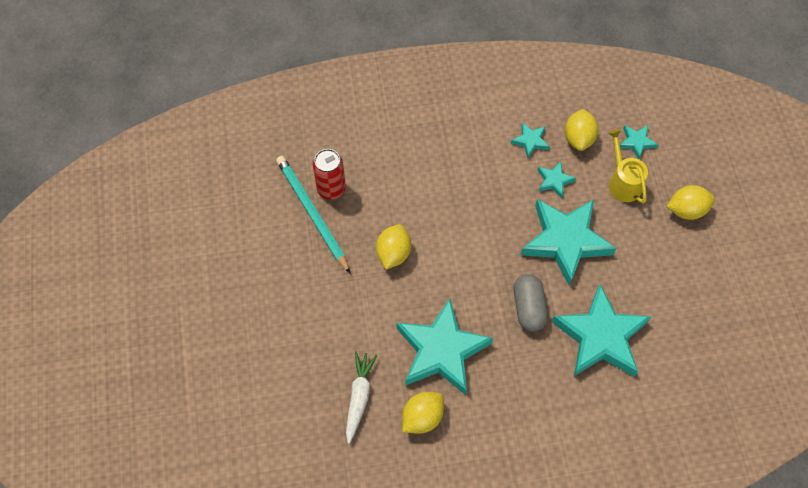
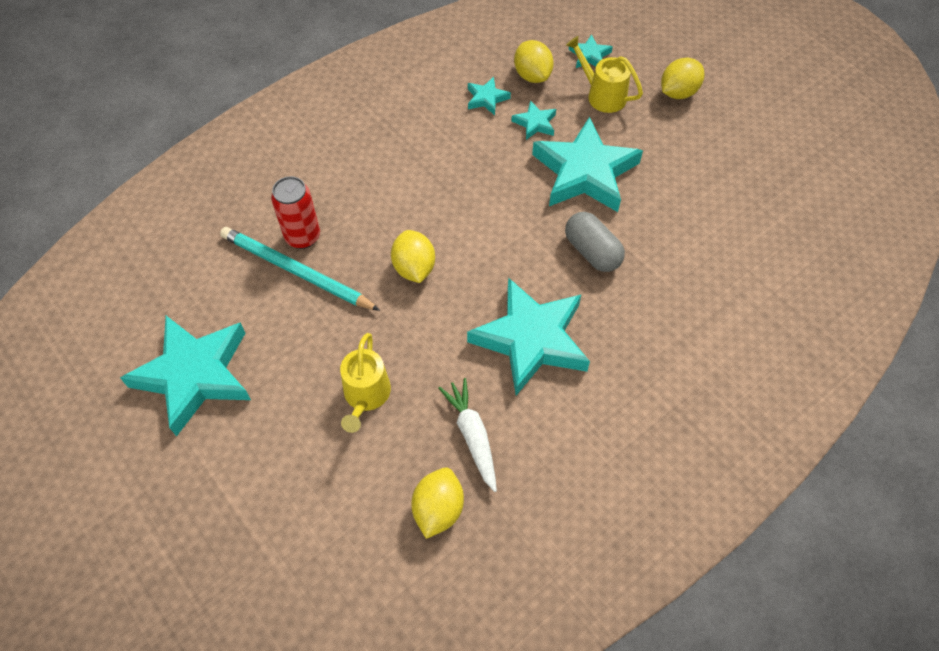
camera: 30 degrees left, 5 degrees down
yellow lemon [402,392,444,434] -> yellow lemon moved to [411,467,464,539]
turquoise star [552,284,651,377] -> turquoise star moved to [120,316,251,437]
none -> yellow watering can [340,333,391,433]

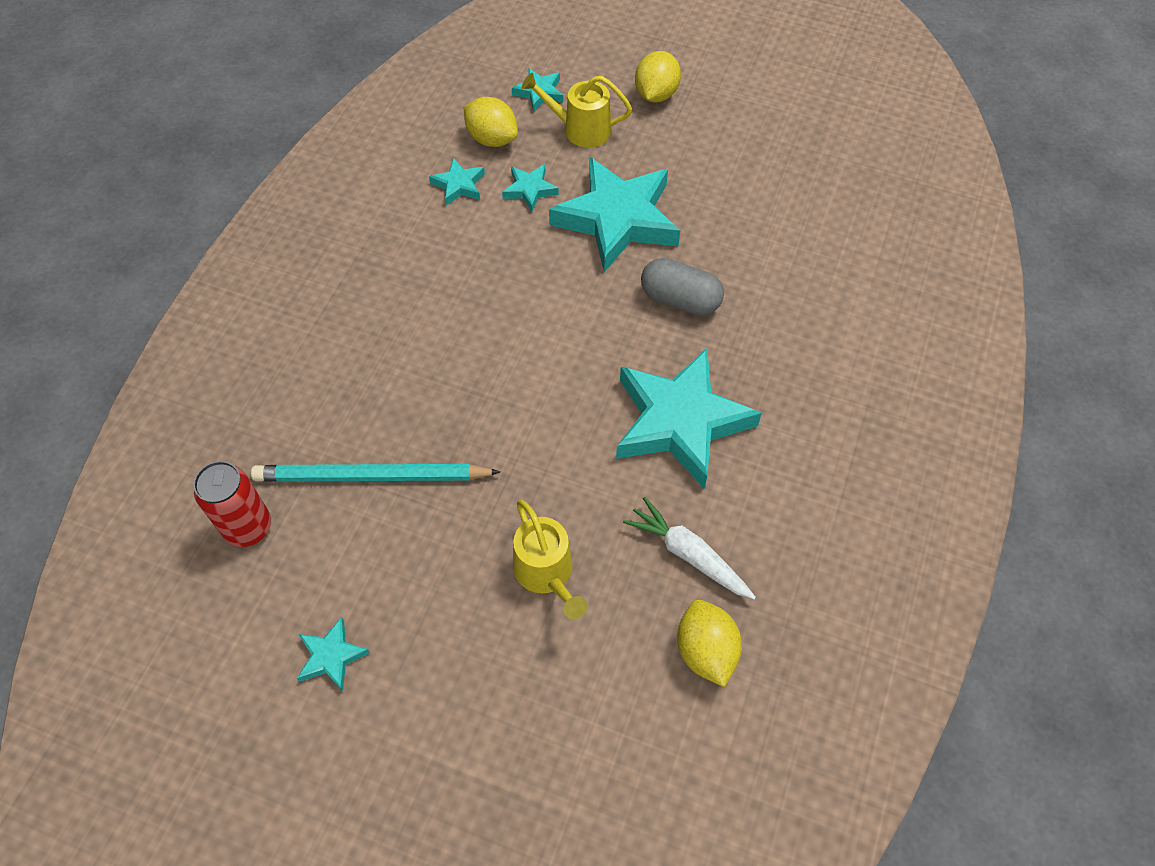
camera: 30 degrees left, 0 degrees up
turquoise star [120,316,251,437] -> turquoise star [297,617,370,691], size x0.44
red can [271,176,320,249] -> red can moved to [193,461,271,547]
yellow lemon [391,230,435,283] -> none

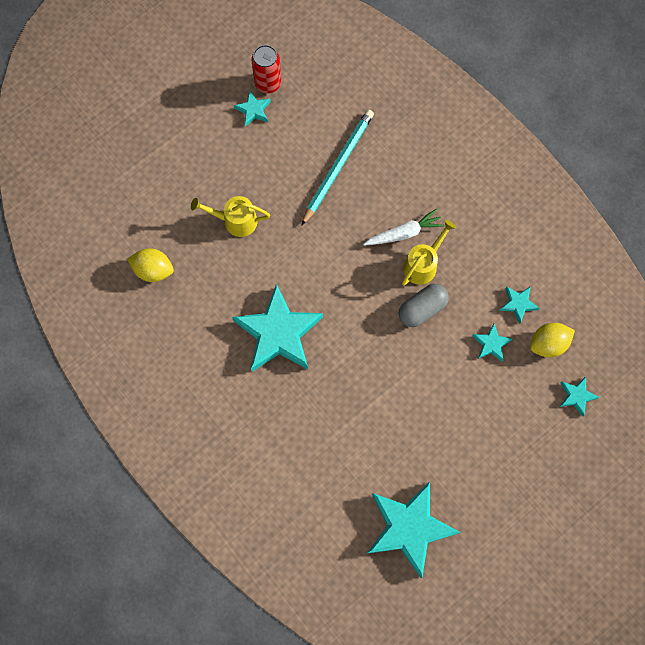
camera: 120 degrees right, 15 degrees up
red can [193,461,271,547] -> red can moved to [252,45,281,93]
yellow watering can [522,73,632,148] -> yellow watering can moved to [402,220,456,286]
turquoise star [549,157,680,272] -> turquoise star moved to [367,481,461,578]
white carrot [623,497,756,599] -> white carrot moved to [363,208,444,245]
yellow lemon [635,51,681,103] -> none
grey capsule [641,258,724,316] -> grey capsule moved to [399,284,449,327]

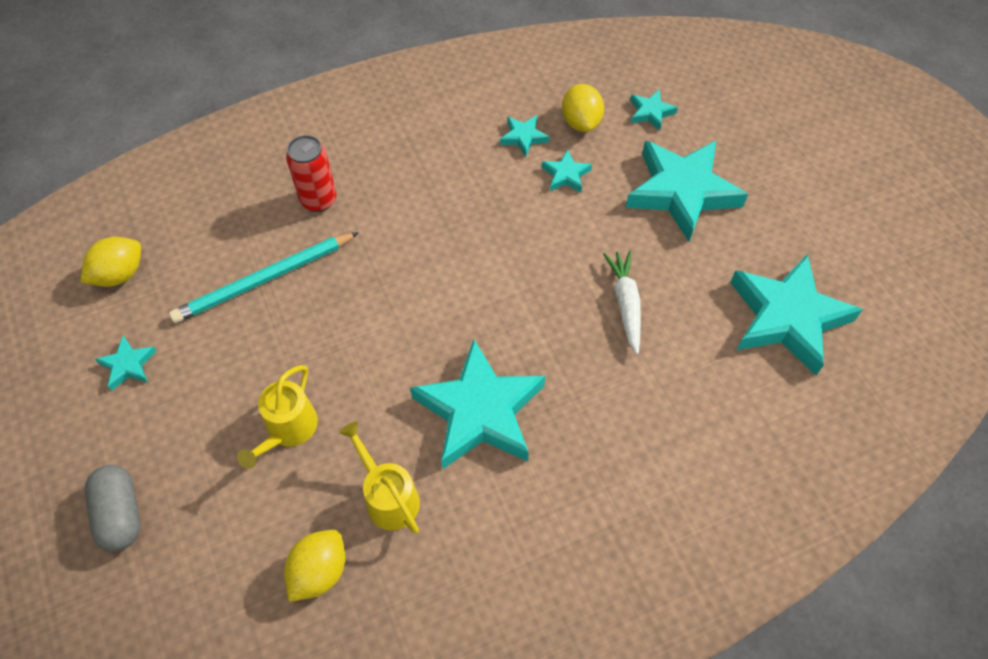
camera: 75 degrees left, 15 degrees down
red can [252,45,281,93] -> red can moved to [286,135,337,212]
turquoise pencil [301,109,374,226] -> turquoise pencil turned 75 degrees counterclockwise [169,232,359,323]
white carrot [363,208,444,245] -> white carrot moved to [603,251,641,355]
grey capsule [399,284,449,327] -> grey capsule moved to [85,465,141,551]
yellow watering can [402,220,456,286] -> yellow watering can moved to [339,422,420,534]
none -> yellow lemon [81,237,141,287]
none -> turquoise star [625,141,748,242]

